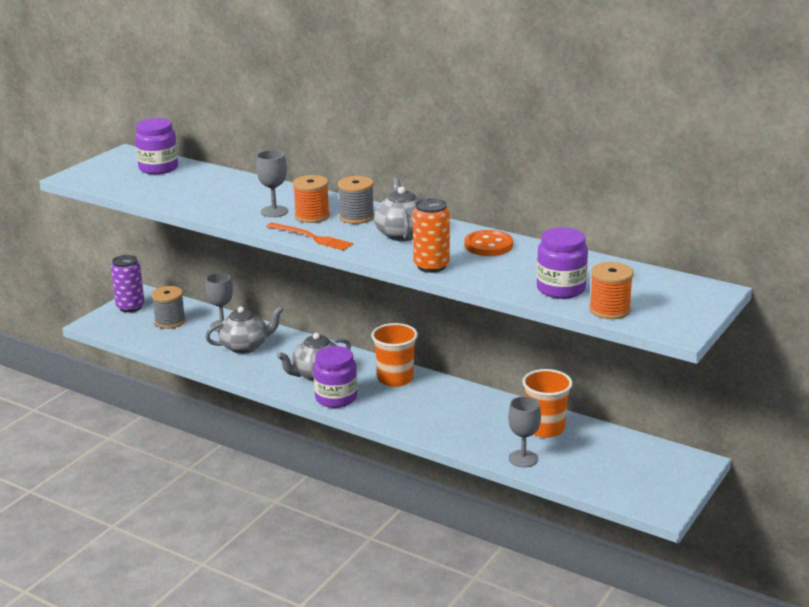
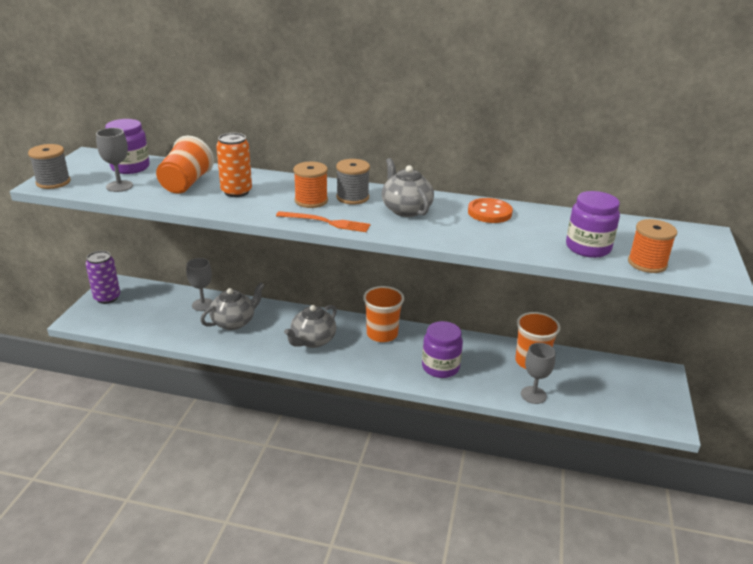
camera: 20 degrees left, 5 degrees up
grey spool [151,286,186,329] -> grey spool moved to [28,144,71,189]
grey goblet [256,150,288,217] -> grey goblet moved to [96,128,133,192]
purple jar [313,346,357,408] -> purple jar moved to [422,321,463,378]
orange can [413,198,450,273] -> orange can moved to [216,133,252,197]
none -> orange cup [156,136,214,194]

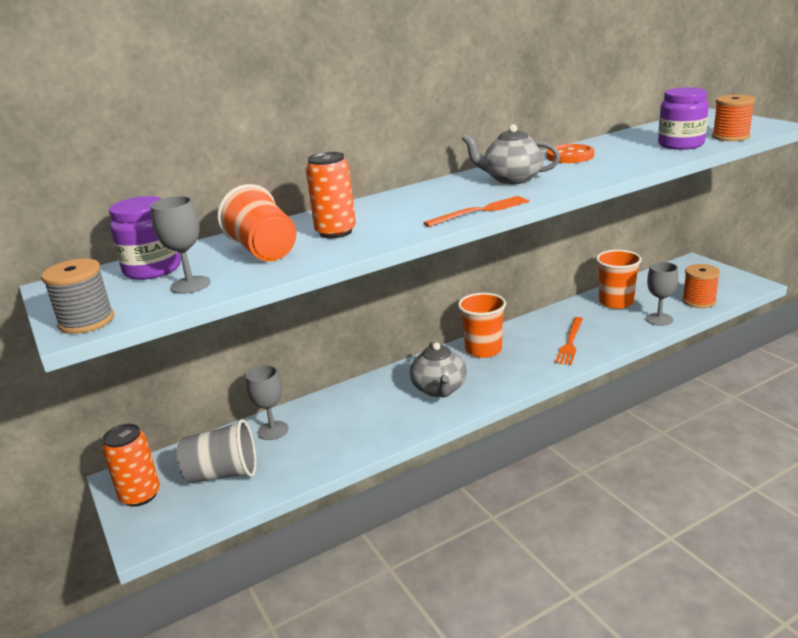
camera: 40 degrees left, 5 degrees down
purple can [86,251,120,304] -> orange can [102,424,160,507]
grey teapot [200,283,265,330] -> none
orange spool [293,162,328,208] -> orange spool moved to [682,264,720,308]
grey spool [336,159,370,205] -> none
purple jar [422,321,463,378] -> orange fork [555,317,583,365]
none -> grey cup [177,419,256,483]

